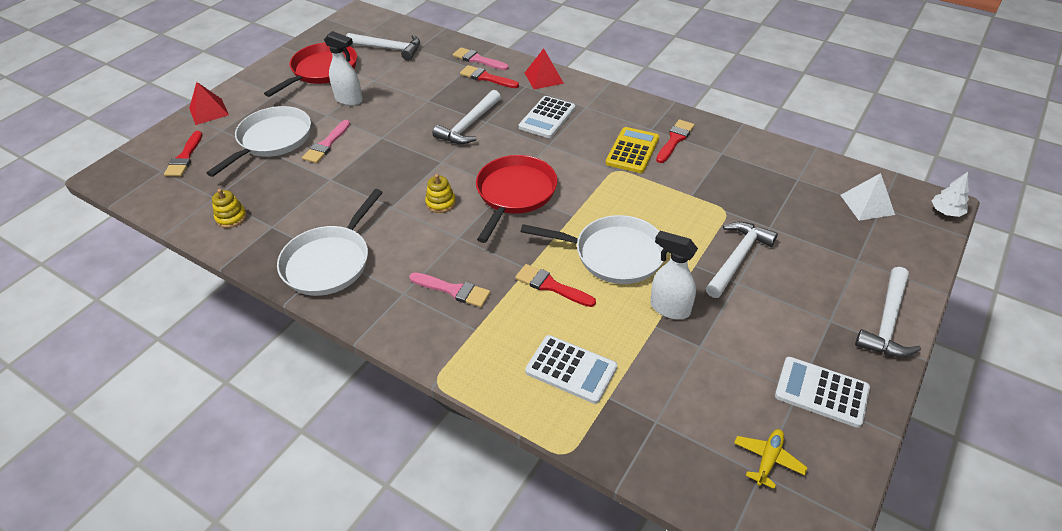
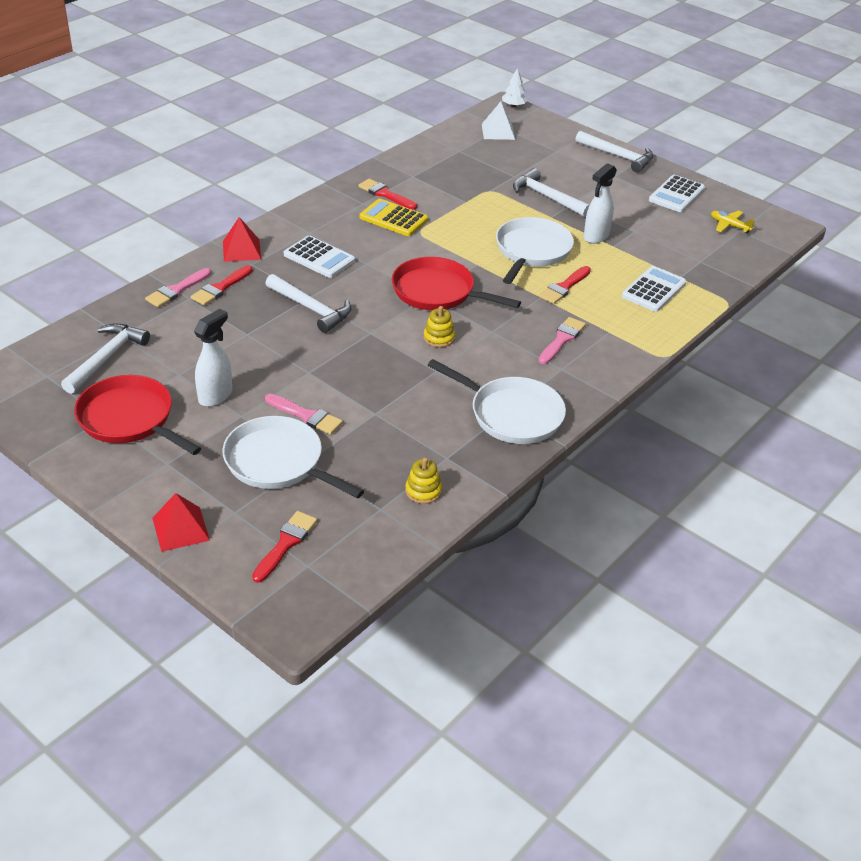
camera: 85 degrees left, 5 degrees down
red brush [164,131,203,177] -> red brush turned 75 degrees counterclockwise [252,511,317,583]

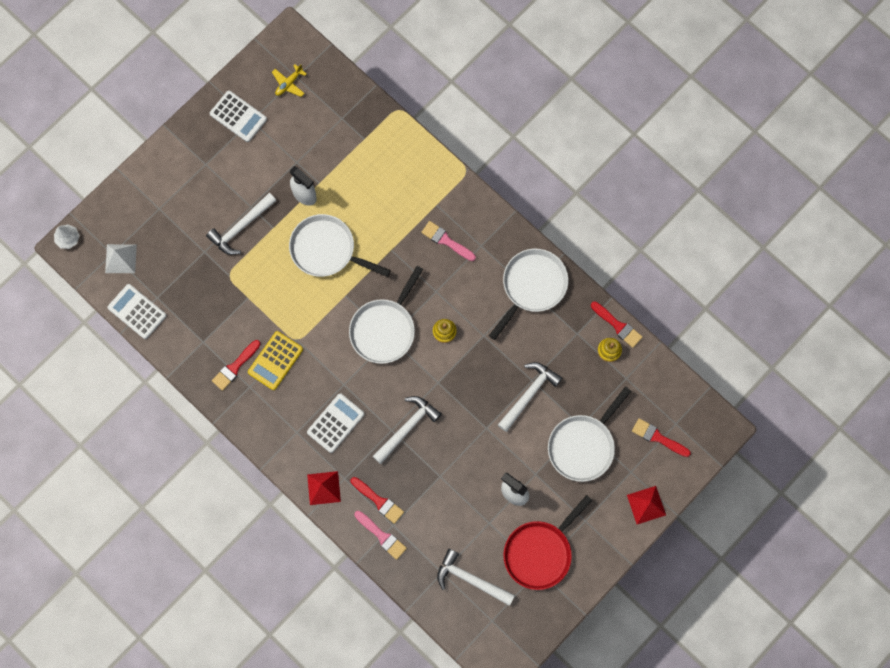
camera: 85 degrees left, 35 degrees up
pink brush [265,394,343,435] -> none
red pan [392,257,521,310] -> white pan [349,266,423,364]
red brush [539,266,591,304] -> red brush moved to [591,302,642,348]
white hammer [575,131,653,173] -> white hammer moved to [498,362,562,432]
white calculator [622,266,686,312] -> white calculator moved to [107,284,167,339]

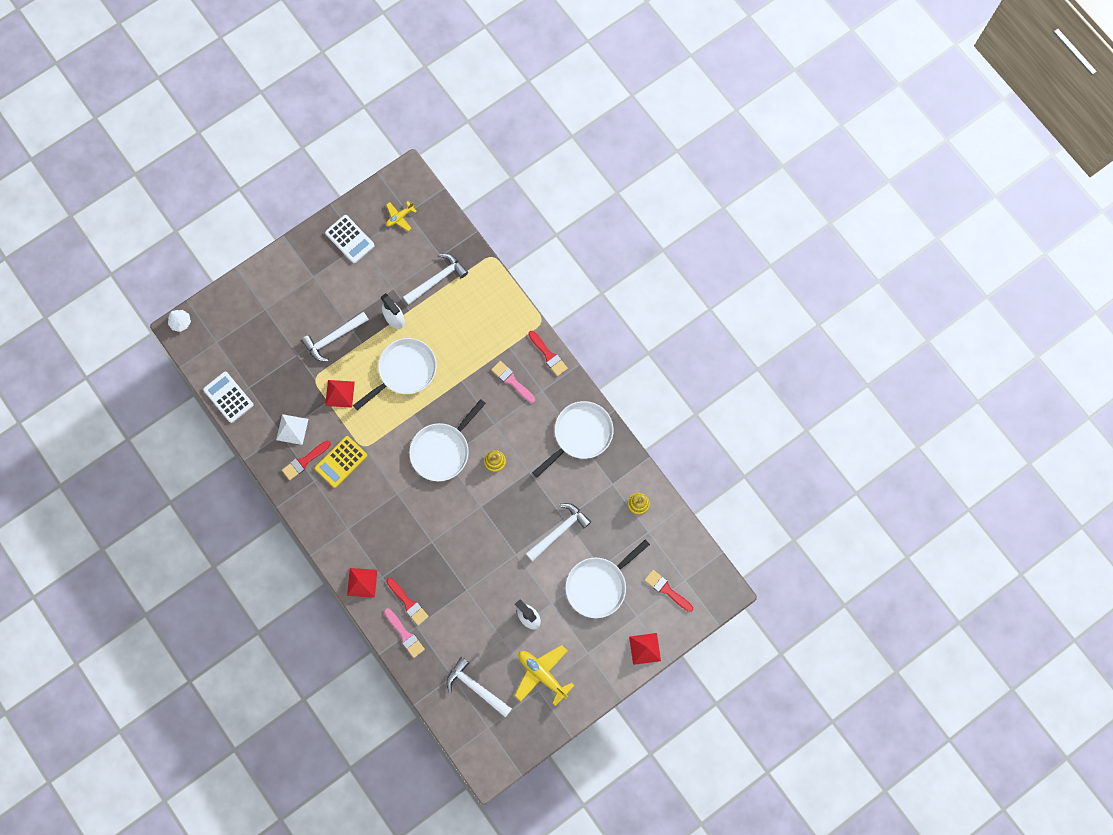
camera: 10 degrees right, 0 degrees up
white pyramid [105,244,137,273] -> white pyramid moved to [276,414,308,445]
white pan [289,214,391,277] -> white pan turned 105 degrees clockwise [353,338,437,410]
white calculator [307,393,364,453] -> none
white hammer [372,396,442,464] -> white hammer moved to [403,254,468,305]
red pan [503,495,592,590] -> yellow plane [515,645,574,706]
red brush [591,302,642,348] -> red brush moved to [528,331,568,376]
none -> red pyramid [325,380,355,408]

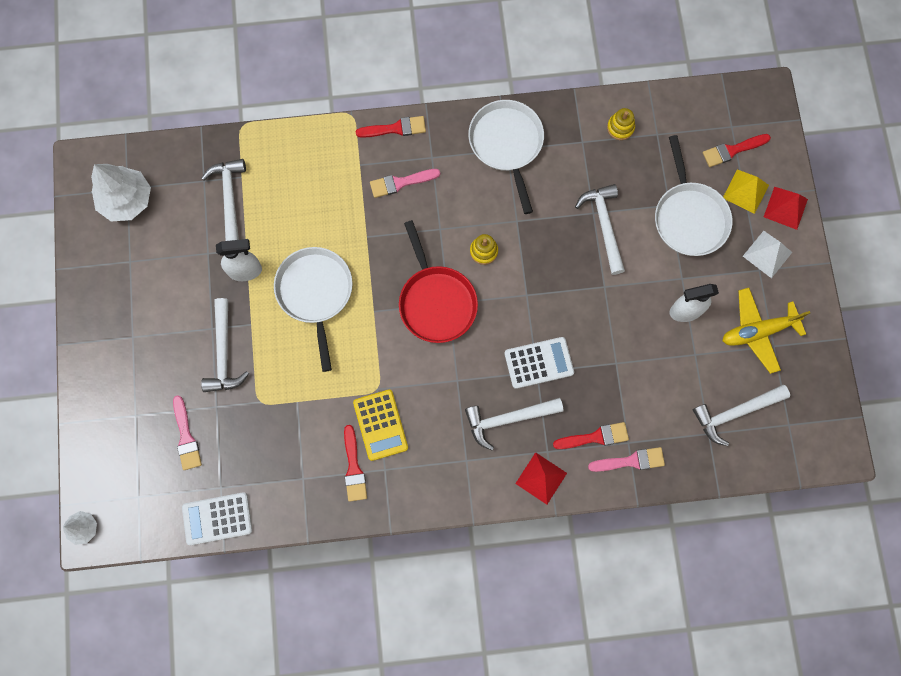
camera: 60 degrees left, 0 degrees up
white pyramid [276,414,308,445] -> white pyramid moved to [743,231,792,278]
white calculator [325,215,375,263] -> white calculator moved to [504,337,574,389]
red pyramid [325,380,355,408] -> none
yellow plane [386,201,417,231] -> white tree [91,164,151,221]
white pan [409,399,486,481] -> red pan [399,220,478,343]
none -> pink brush [173,395,202,470]
none -> white hammer [465,398,564,450]
none -> yellow pyramid [723,169,769,214]

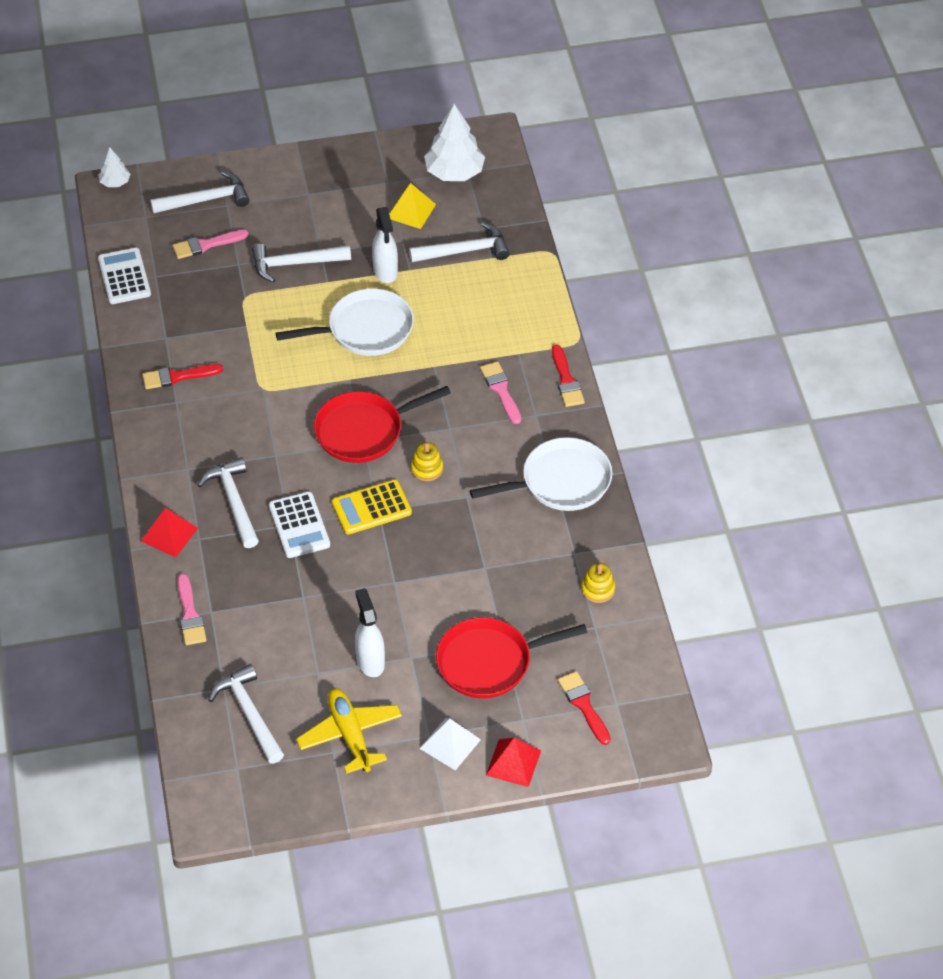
camera: 85 degrees right, 25 degrees down
yellow calculator [353,390,408,461] -> yellow calculator moved to [332,480,412,535]
red brush [553,422,629,449] -> none
white hammer [575,184,625,275] -> white hammer moved to [150,171,249,214]
white pan [655,135,732,256] -> red pan [436,617,588,698]
yellow pyramid [723,169,769,214] -> yellow pyramid moved to [389,183,436,229]

